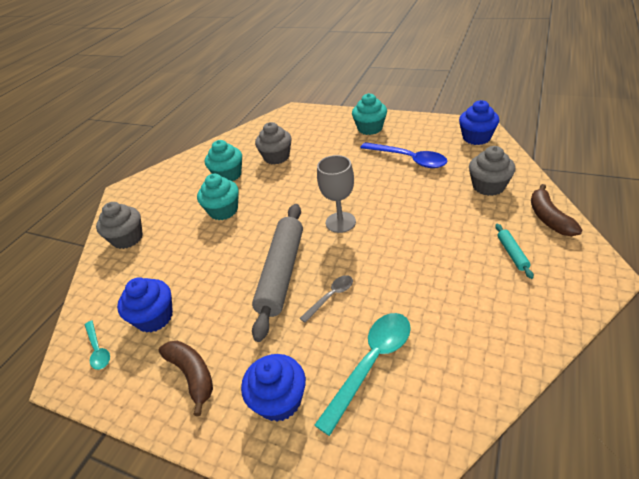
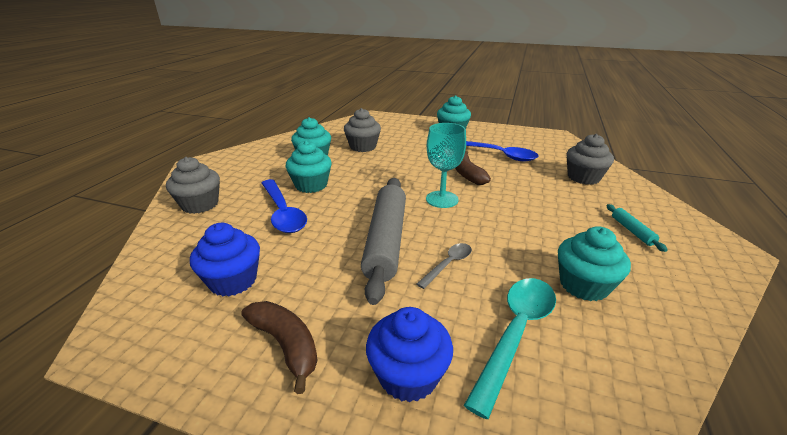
camera: 10 degrees left, 10 degrees down
turquoise spoon [85,321,110,370] -> none
grey goblet [317,155,356,233] -> turquoise goblet [426,123,466,208]
blue cupcake [459,100,499,145] -> none
brown banana [531,184,583,236] -> brown banana moved to [455,150,491,185]
none -> blue spoon [262,179,307,233]
none -> turquoise cupcake [558,226,631,301]

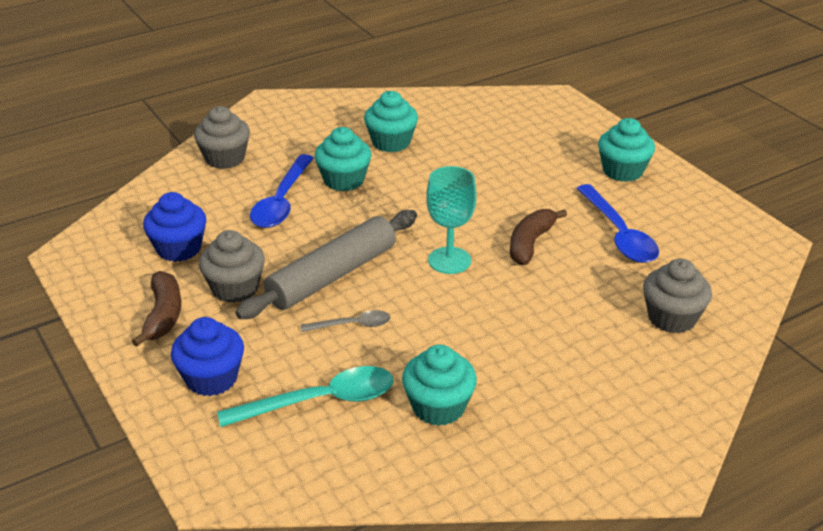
camera: 40 degrees right, 5 degrees up
grey cupcake [344,108,381,152] -> grey cupcake moved to [199,230,265,303]
turquoise rolling pin [607,204,668,252] -> none

